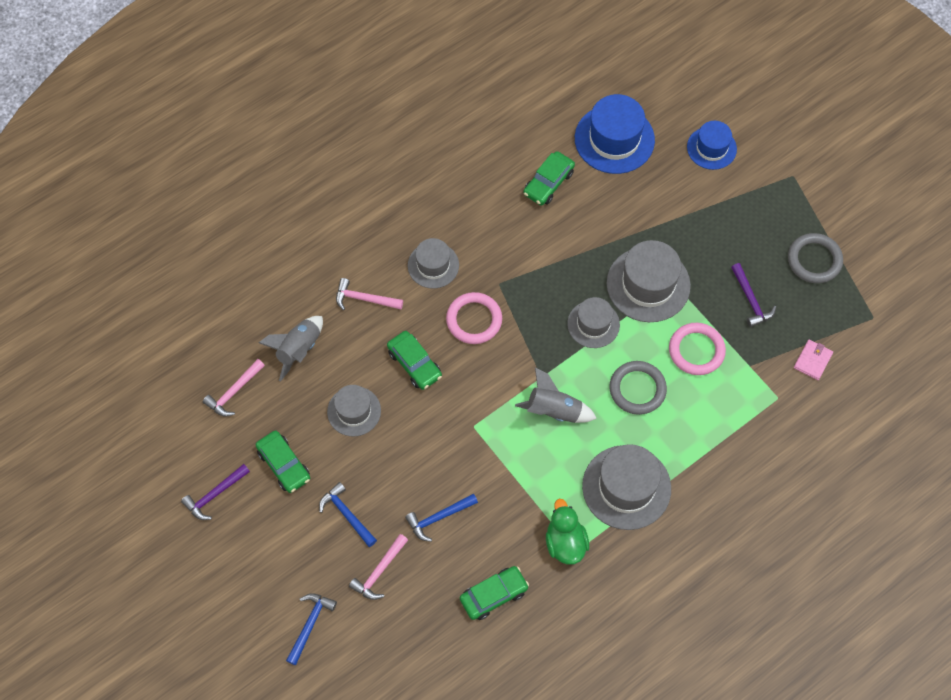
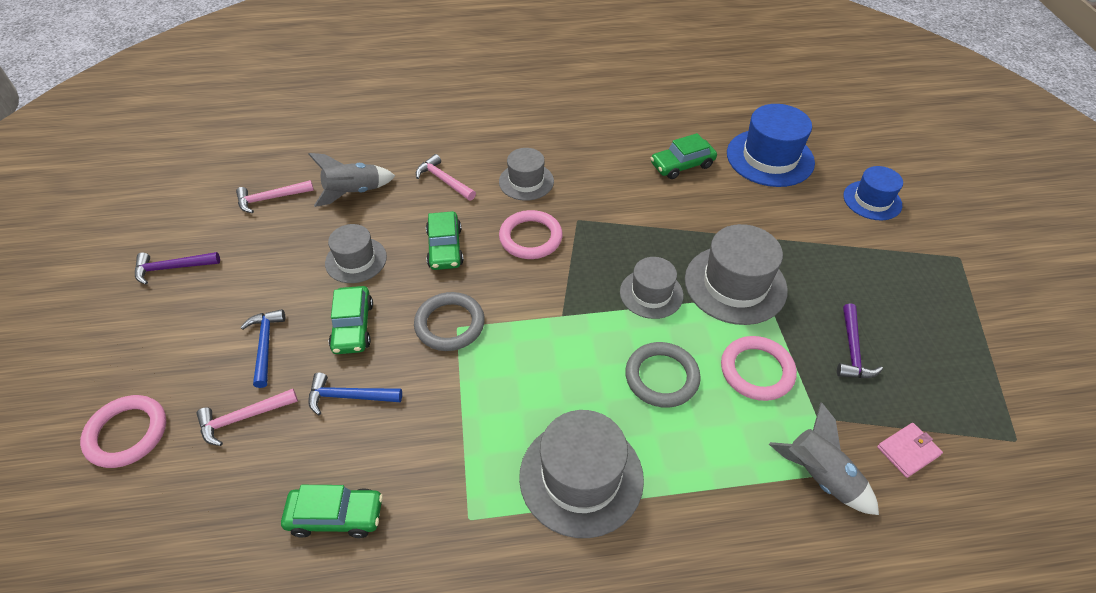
camera: 30 degrees right, 15 degrees down
green car [256,431,310,493] -> green car moved to [329,286,373,354]
blue hammer [286,593,337,665] -> pink ring [80,395,166,468]
grey rocket [515,367,597,423] -> grey rocket moved to [769,402,879,515]
green duck [546,499,589,565] -> none
grey ring [788,233,843,283] -> grey ring moved to [414,292,485,351]

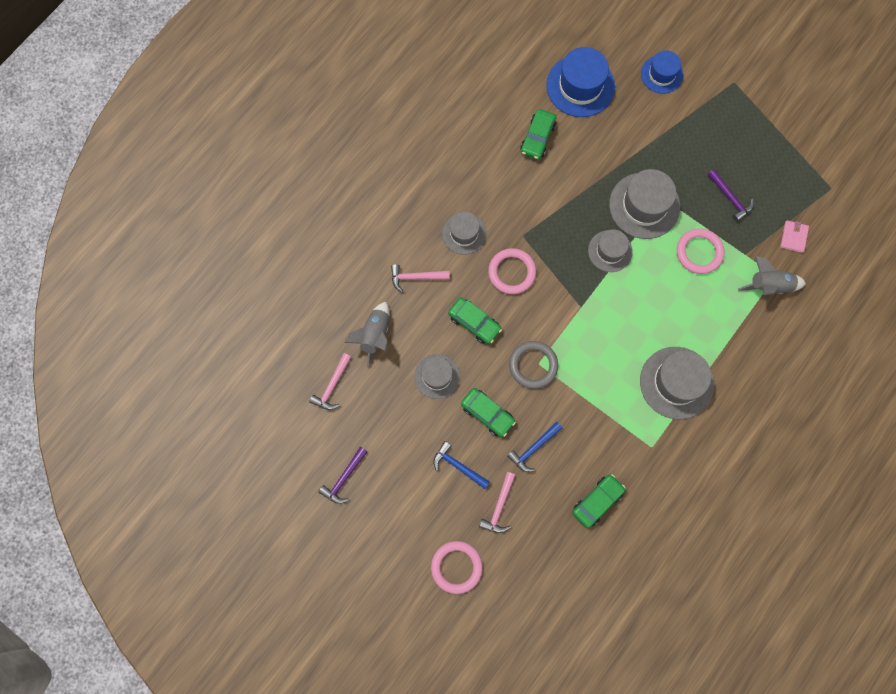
camera: 45 degrees left, 25 degrees up
grey ring [625,342,701,408] -> none

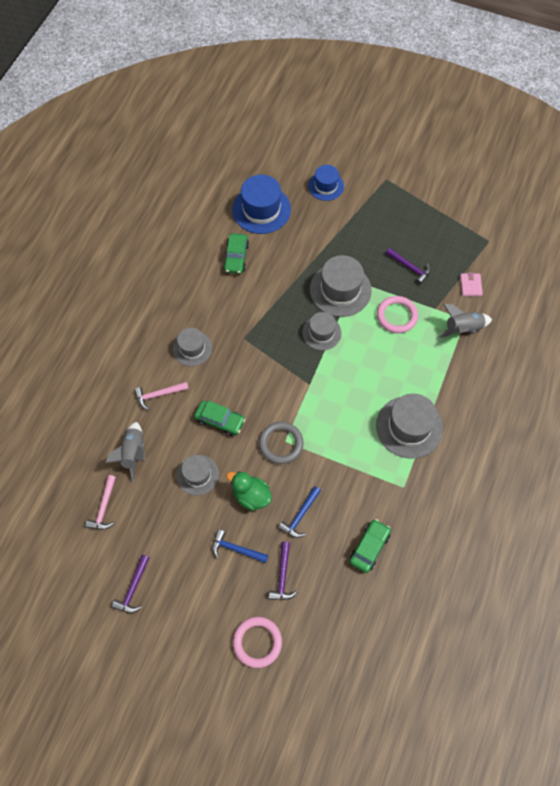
camera: 15 degrees left, 10 degrees down
green car [461,388,516,437] -> green duck [226,471,272,511]
pink hammer [479,472,515,533] -> purple hammer [269,542,298,600]
pink ring [488,248,536,294] -> none

